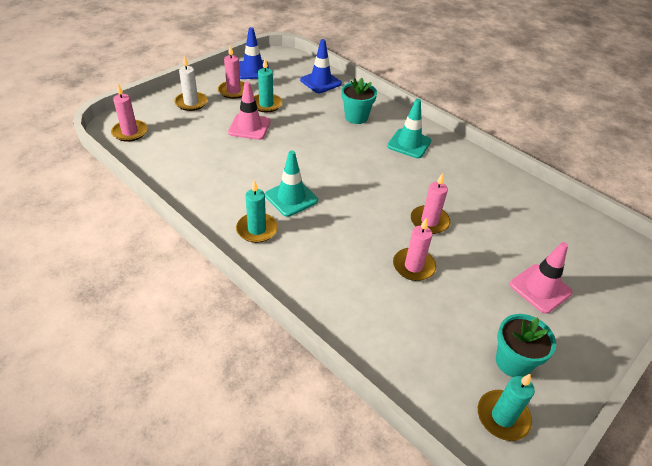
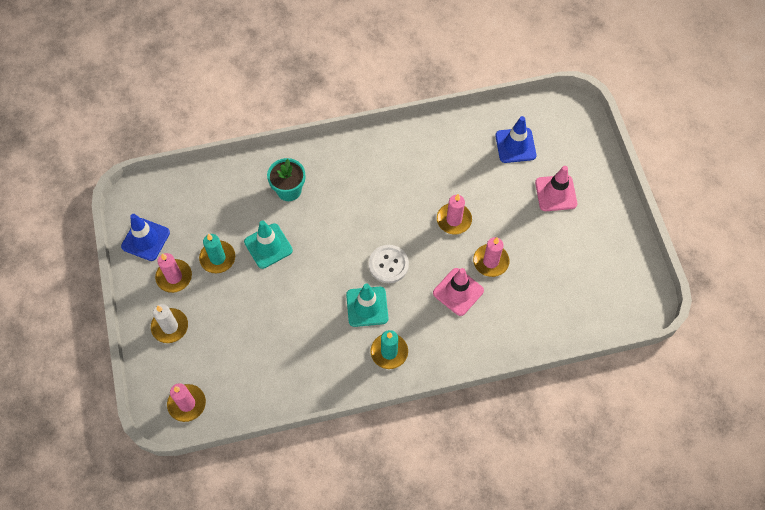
camera: 55 degrees left, 20 degrees up
pink traffic cone [228,81,271,140] -> pink traffic cone moved to [433,268,484,316]
blue traffic cone [300,39,342,93] -> blue traffic cone moved to [495,116,536,163]
turquoise traffic cone [387,99,432,158] -> turquoise traffic cone moved to [244,220,293,269]
turquoise candle [478,374,535,441] -> none
turquoise flower pot [496,314,556,377] -> none
none -> white button [369,245,409,283]

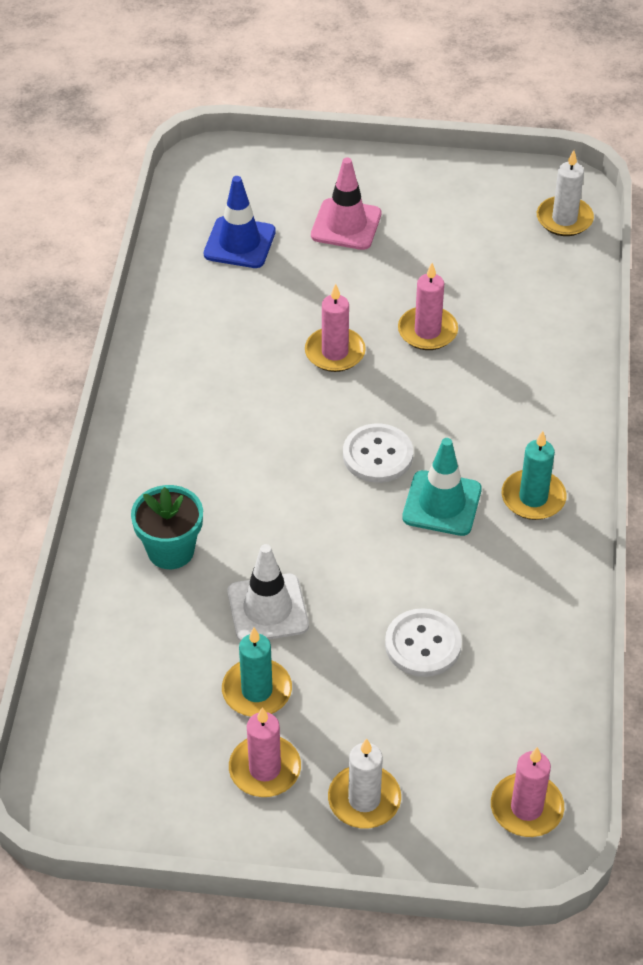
camera: 70 degrees left, 15 degrees down
blue traffic cone [121,214,170,261] -> none
turquoise traffic cone [244,220,293,269] -> white traffic cone [227,544,309,642]
pink traffic cone [433,268,484,316] -> none
none -> white button [385,608,462,677]
none -> white candle [537,150,594,236]

